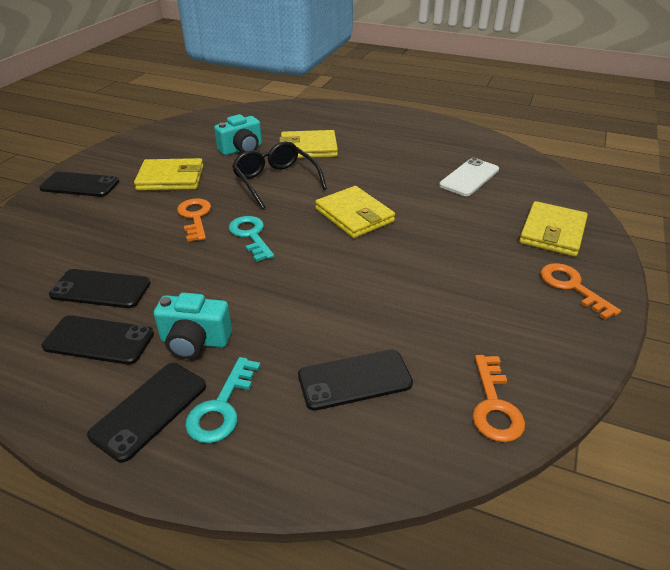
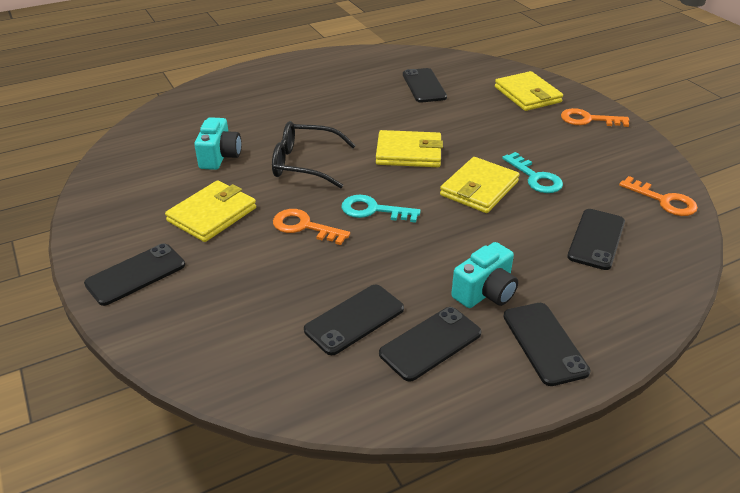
camera: 50 degrees left, 0 degrees up
turquoise key [185,357,261,443] -> turquoise key moved to [502,152,563,193]
yellow wallet [279,130,338,158] -> yellow wallet moved to [440,157,520,213]
white phone [439,158,499,196] -> black phone [403,68,447,102]

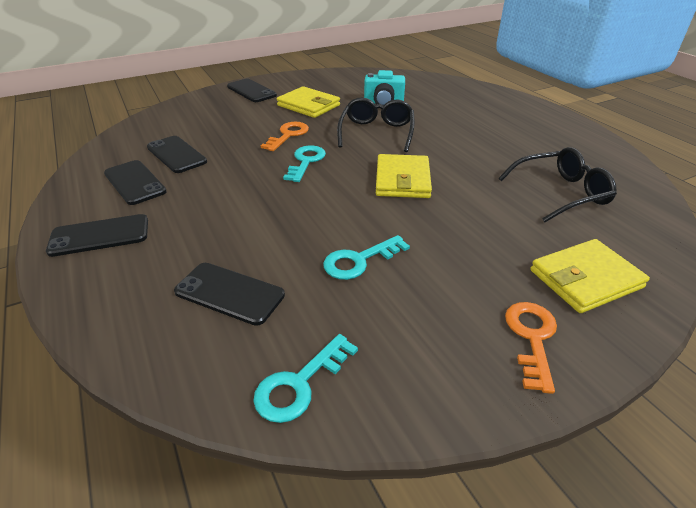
camera: 90 degrees right, 0 degrees up
black phone [403,68,447,102] -> black glasses [499,147,617,222]
yellow wallet [440,157,520,213] -> none
turquoise camera [451,242,518,308] -> none
orange key [619,176,698,216] -> turquoise key [253,334,358,423]

